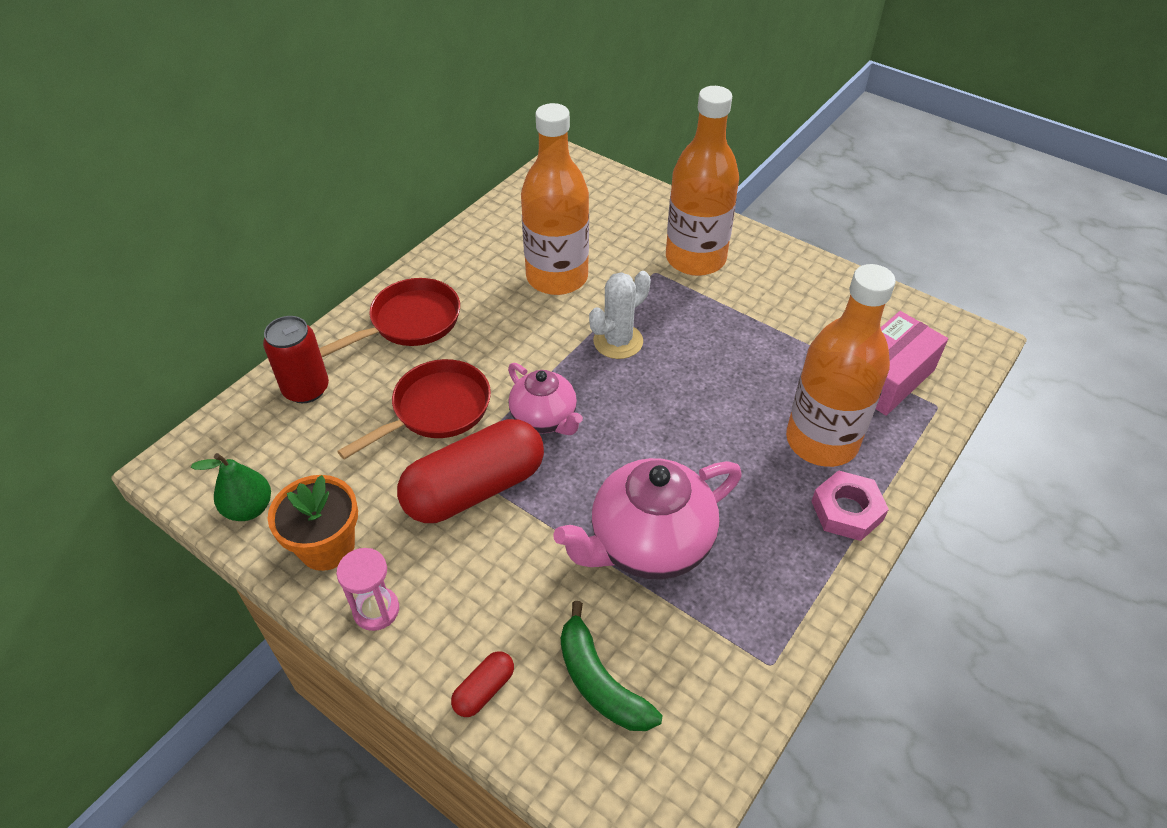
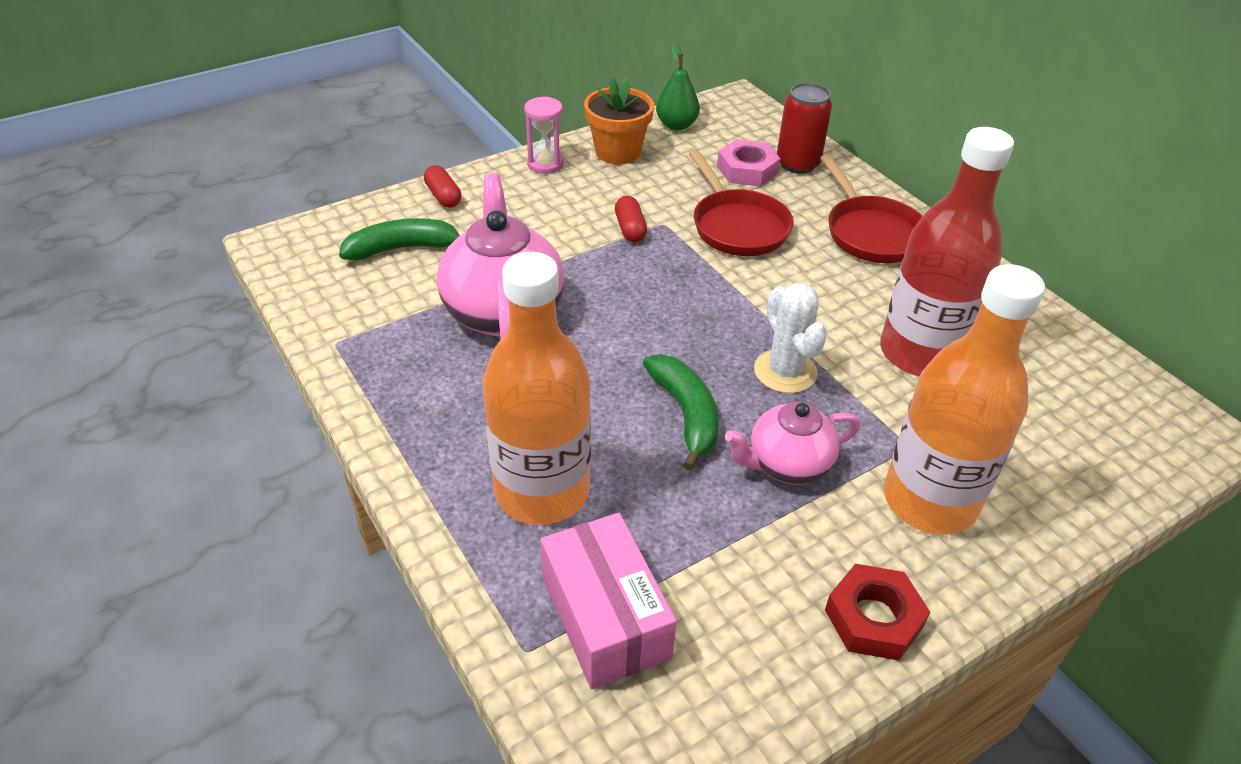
camera: 110 degrees right, 5 degrees down
red capsule [397,419,544,523] -> red capsule [615,196,647,242], size x0.42
pink teapot [508,363,583,435] -> pink teapot moved to [725,402,861,485]
orange bottle [521,103,589,295] -> red bottle [880,127,1014,376]
pink nut [811,470,889,541] -> pink nut moved to [717,139,781,187]
none -> green banana [643,354,719,471]
none -> red nut [825,564,930,661]

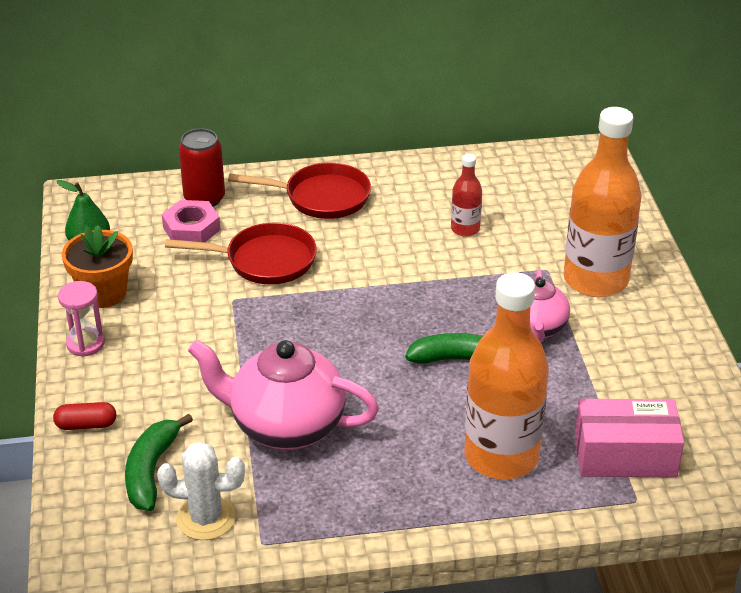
camera: 65 degrees left, 5 degrees down
red capsule [615,196,647,242] -> none
white cactus [754,283,827,393] -> white cactus moved to [157,442,245,540]
red nut [825,564,930,661] -> none
red bottle [880,127,1014,376] -> red bottle [451,154,482,237], size x0.47

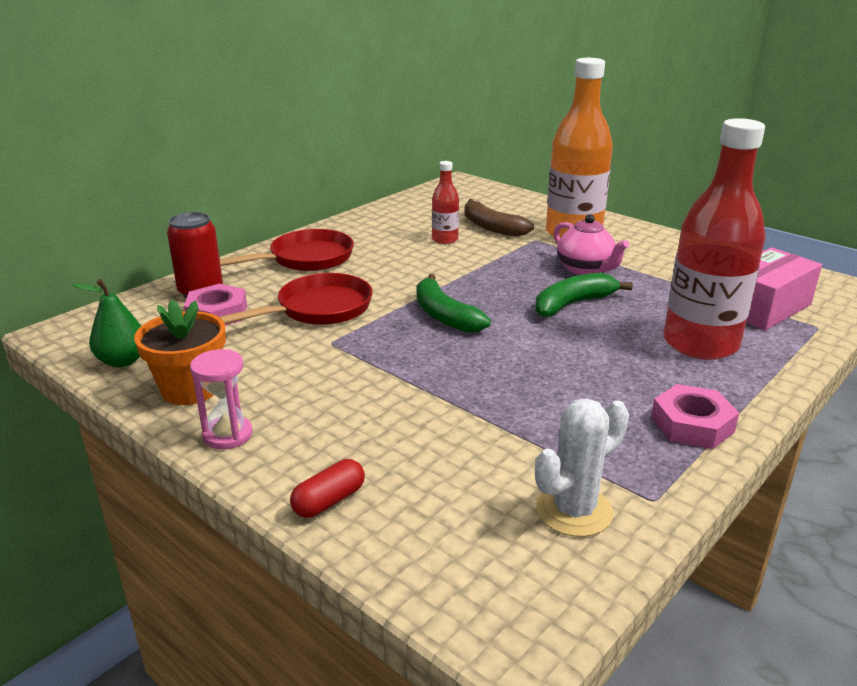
camera: 40 degrees left, 10 degrees down
green banana [125,414,193,511] -> green banana moved to [416,274,491,333]
pink teapot [188,339,379,450] -> none
orange bottle [464,272,549,480] -> red bottle [663,118,766,360]
none -> brown banana [464,199,534,237]
none -> pink nut [651,384,739,449]

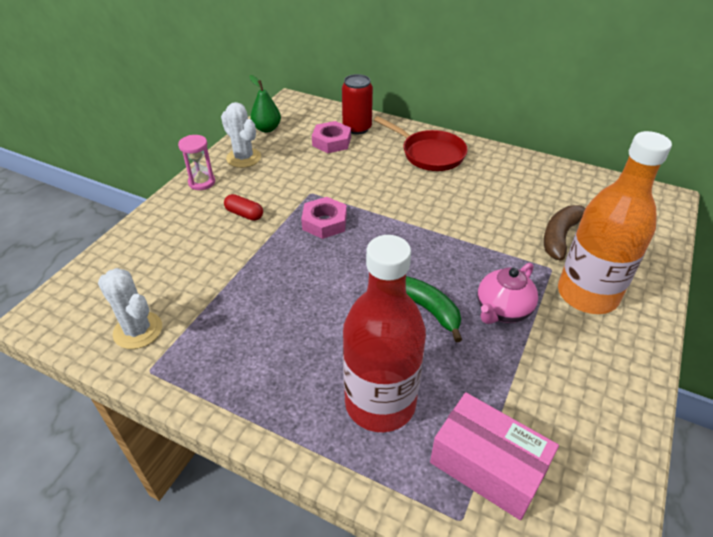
camera: 75 degrees right, 15 degrees up
orange flower pot [134,299,226,405] -> white cactus [221,102,261,168]
red pan [219,273,373,325] -> none
red capsule [290,459,365,518] -> red capsule moved to [224,194,263,221]
green banana [416,274,491,333] -> none
red bottle [432,161,459,244] -> none
pink nut [651,384,739,449] -> pink nut moved to [301,197,347,239]

